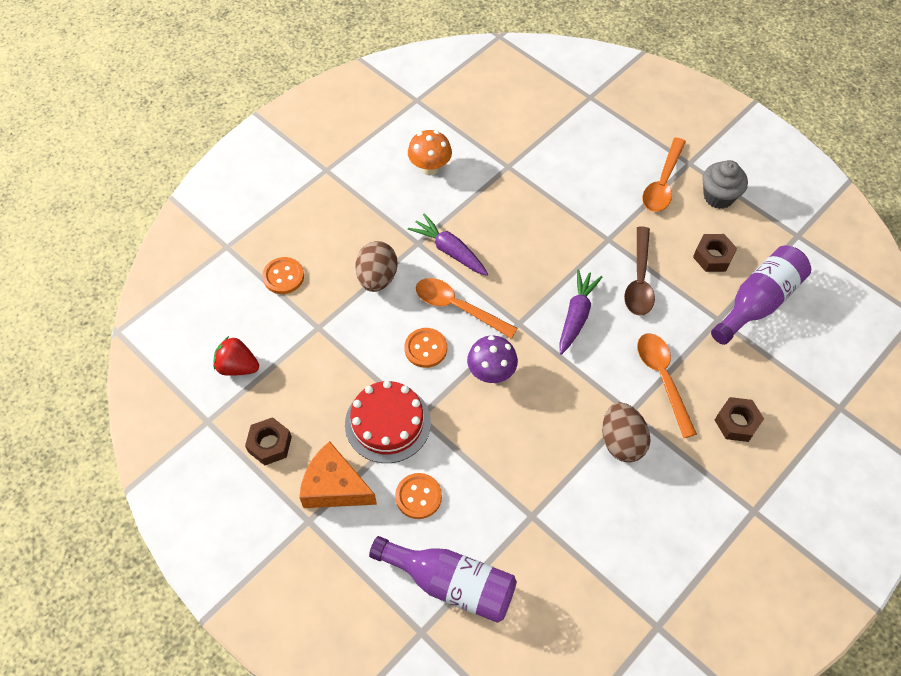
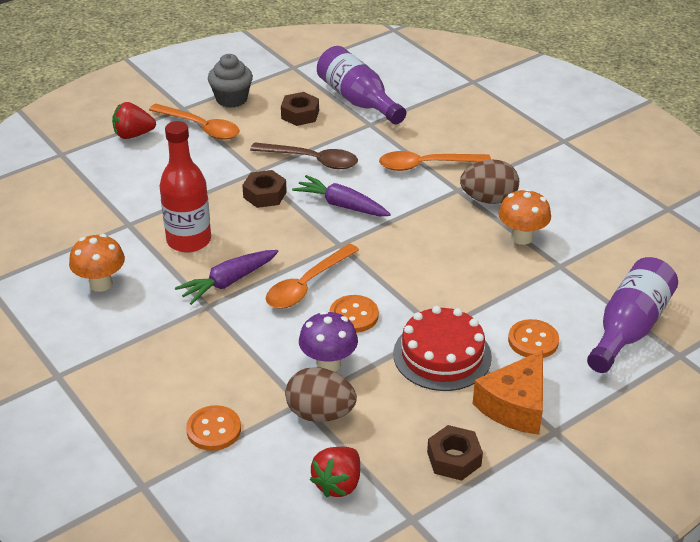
camera: 80 degrees left, 20 degrees down
brown egg [356,241,398,292] -> brown egg moved to [285,367,357,422]
purple mushroom [467,336,518,383] -> purple mushroom moved to [299,311,358,372]
brown nut [715,397,764,442] -> brown nut moved to [242,170,287,208]
none -> red strawberry [112,102,156,139]
none -> red bottle [159,121,211,253]
none -> orange mushroom [498,189,551,245]

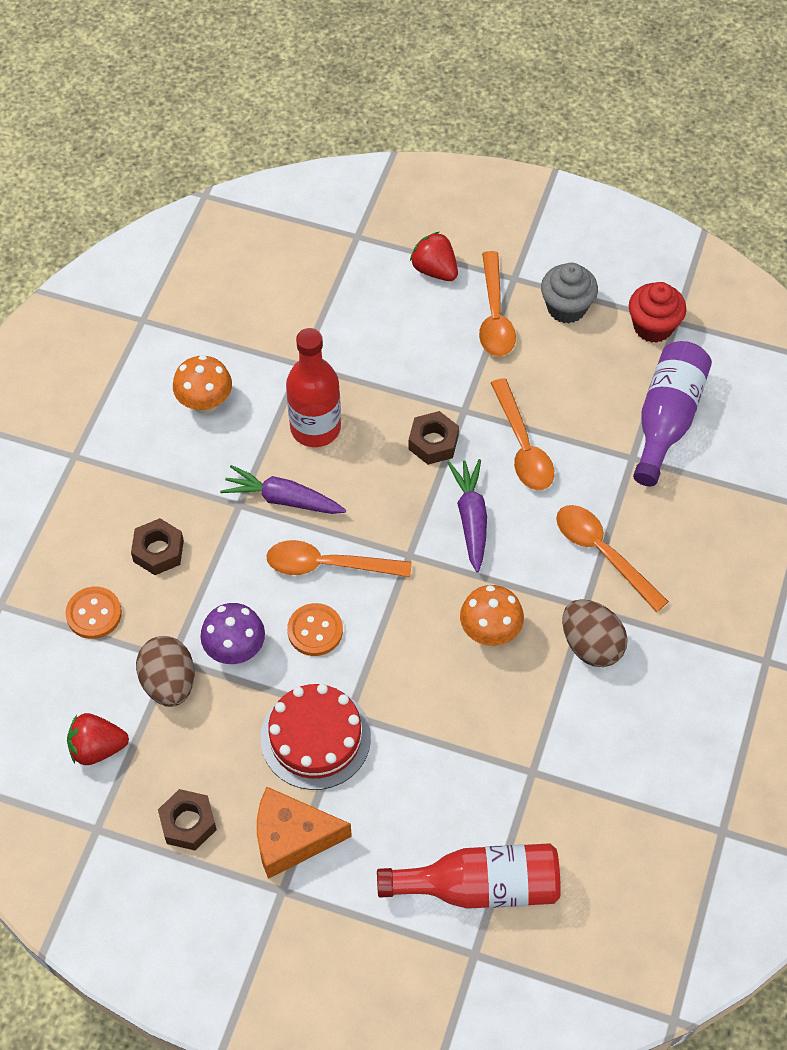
camera: 55 degrees right, 20 degrees up
brown spoon [250,142,358,169] -> orange spoon [491,378,554,490]
brown nut [281,92,319,126] -> brown nut moved to [131,518,184,575]
orange mushroom [498,189,551,245] -> orange mushroom moved to [460,585,524,646]
orange button [508,319,559,358] -> none
purple bottle [587,257,678,373] -> red bottle [377,843,561,909]
none -> red cupcake [629,282,686,343]

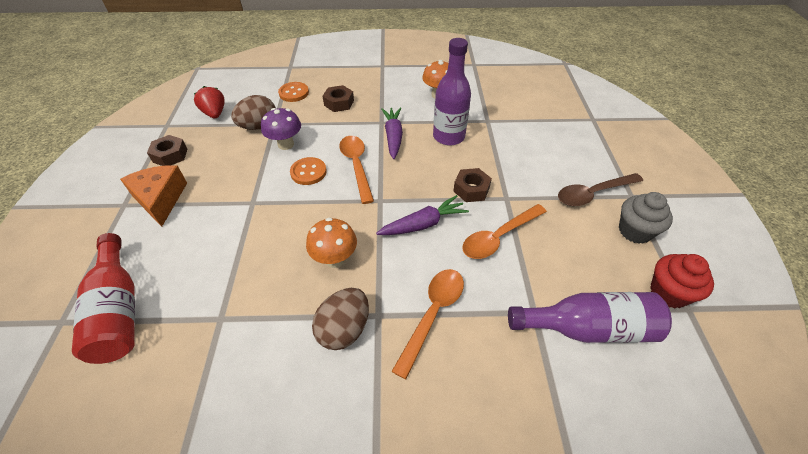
camera: 70 degrees right, 10 degrees down
red cake [261,684,371,790] -> none
red bottle [286,328,341,447] -> purple bottle [433,38,471,146]
red strawberry [410,232,458,281] -> none
orange spoon [479,251,516,357] -> brown spoon [558,173,643,206]

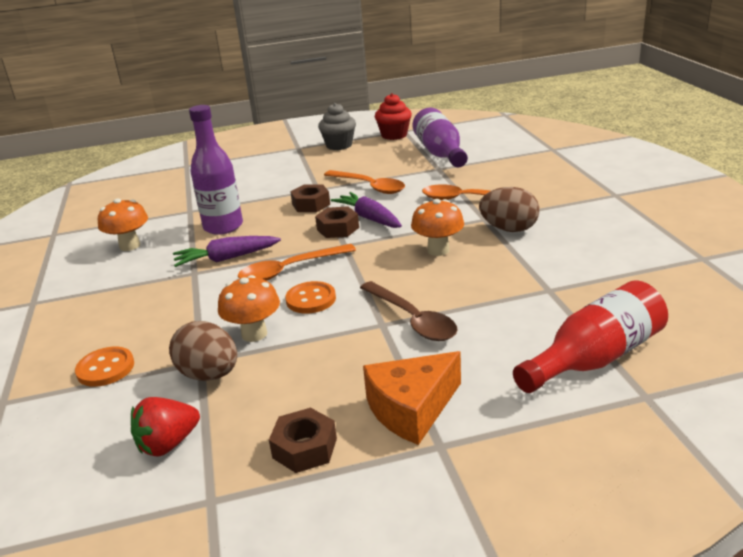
camera: 100 degrees left, 20 degrees down
purple mushroom [261,108,301,150] -> orange mushroom [218,275,280,342]
brown nut [323,85,354,112] -> brown nut moved to [315,206,359,238]
brown spoon [558,173,643,206] -> brown spoon moved to [360,281,458,341]

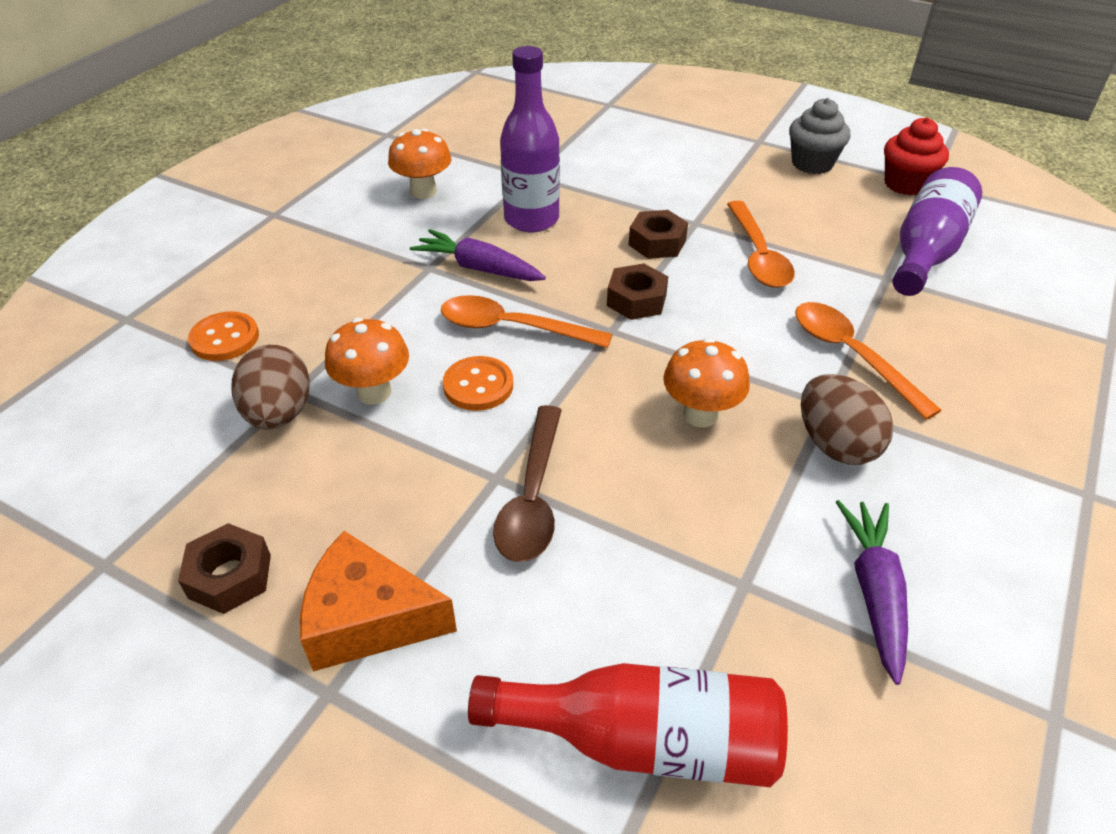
camera: 40 degrees right, 15 degrees up
red strawberry [131,397,200,457] -> none
purple carrot [331,192,402,228] -> purple carrot moved to [836,500,908,685]

